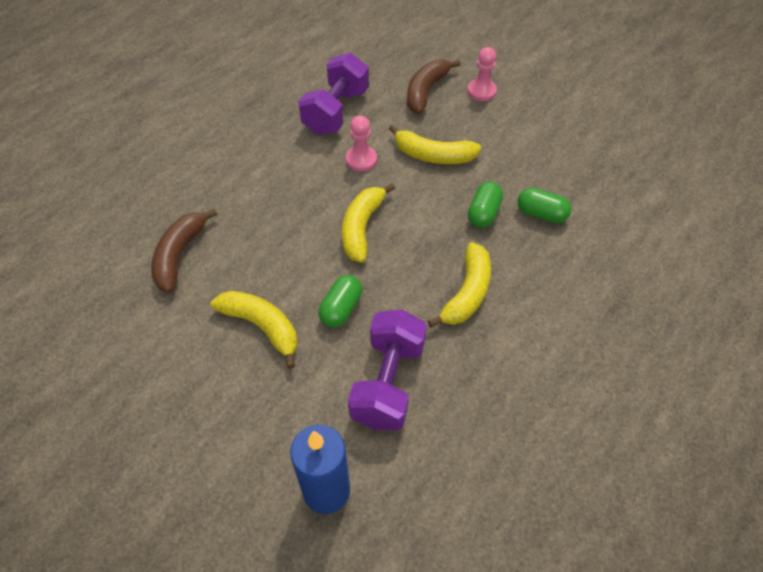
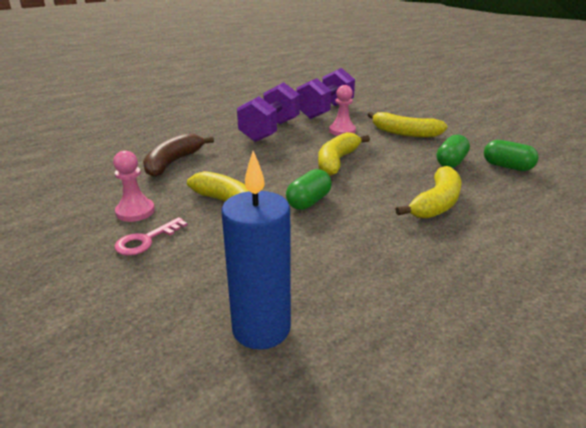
camera: 10 degrees right, 25 degrees down
purple dumbbell [348,309,427,430] -> purple dumbbell moved to [237,82,300,142]
brown banana [407,59,461,114] -> none
pink pawn [468,47,497,101] -> pink pawn moved to [113,150,155,222]
none -> pink key [115,217,188,256]

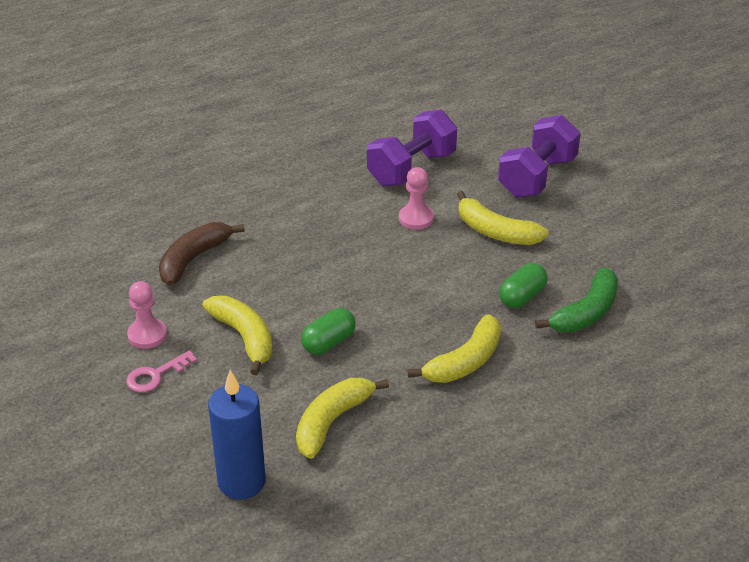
camera: 10 degrees right, 10 degrees up
purple dumbbell [237,82,300,142] -> purple dumbbell moved to [498,115,581,198]
yellow banana [318,132,370,176] -> yellow banana moved to [296,378,389,459]
green capsule [484,140,538,171] -> green banana [535,268,618,332]

